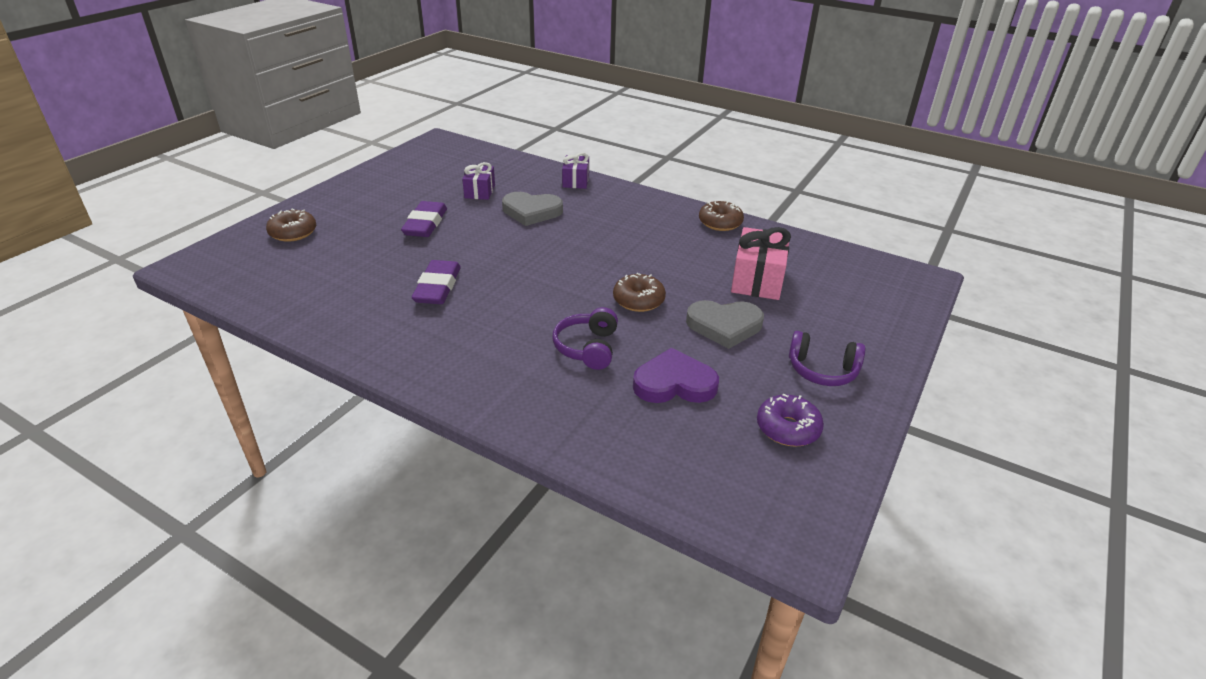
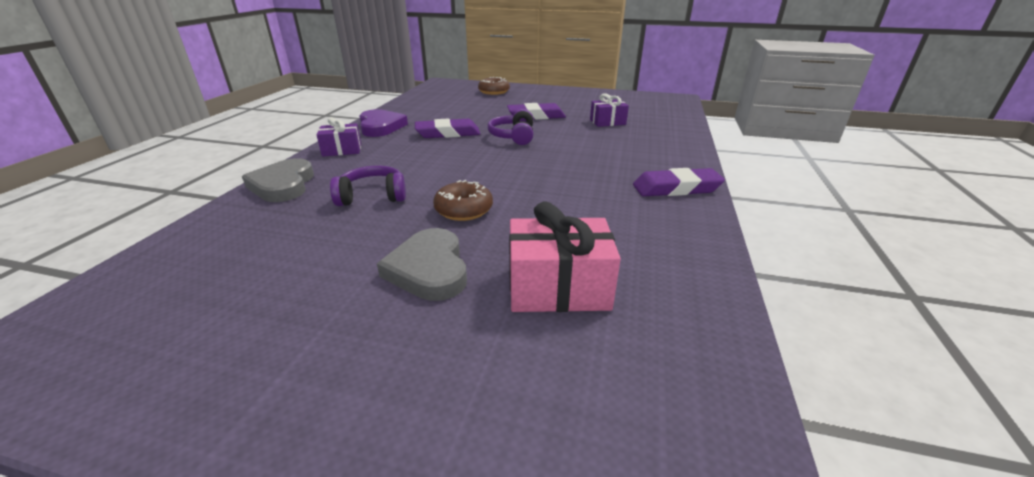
camera: 75 degrees right, 5 degrees down
grey heart [502,192,563,226] -> grey heart moved to [242,158,314,202]
purple gift [562,153,589,189] -> purple gift moved to [316,117,361,157]
purple heart [633,348,719,403] -> purple heart moved to [359,109,408,137]
brown donut [699,201,744,231] -> none
purple donut [757,394,824,447] -> none
purple headphones [789,331,865,386] -> purple headphones moved to [488,109,533,145]
none -> purple eraser [633,168,725,196]

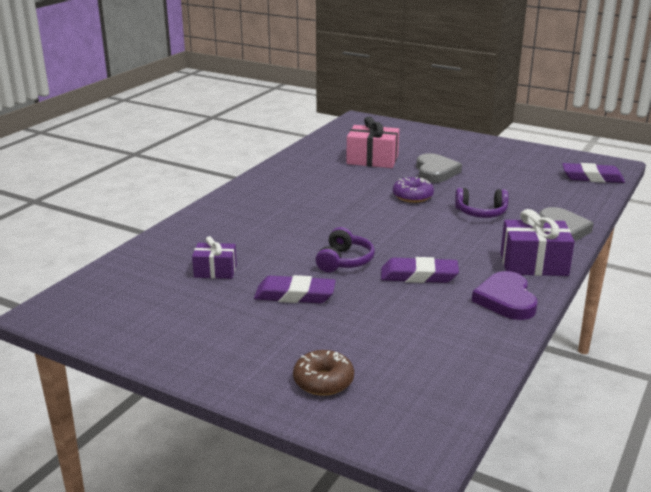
camera: 165 degrees left, 5 degrees down
purple gift [316,117,361,157] -> purple gift [501,209,575,276], size x1.60
brown donut [433,180,493,221] -> purple donut [393,177,434,203]
purple eraser [633,168,725,196] -> purple eraser moved to [562,163,625,183]

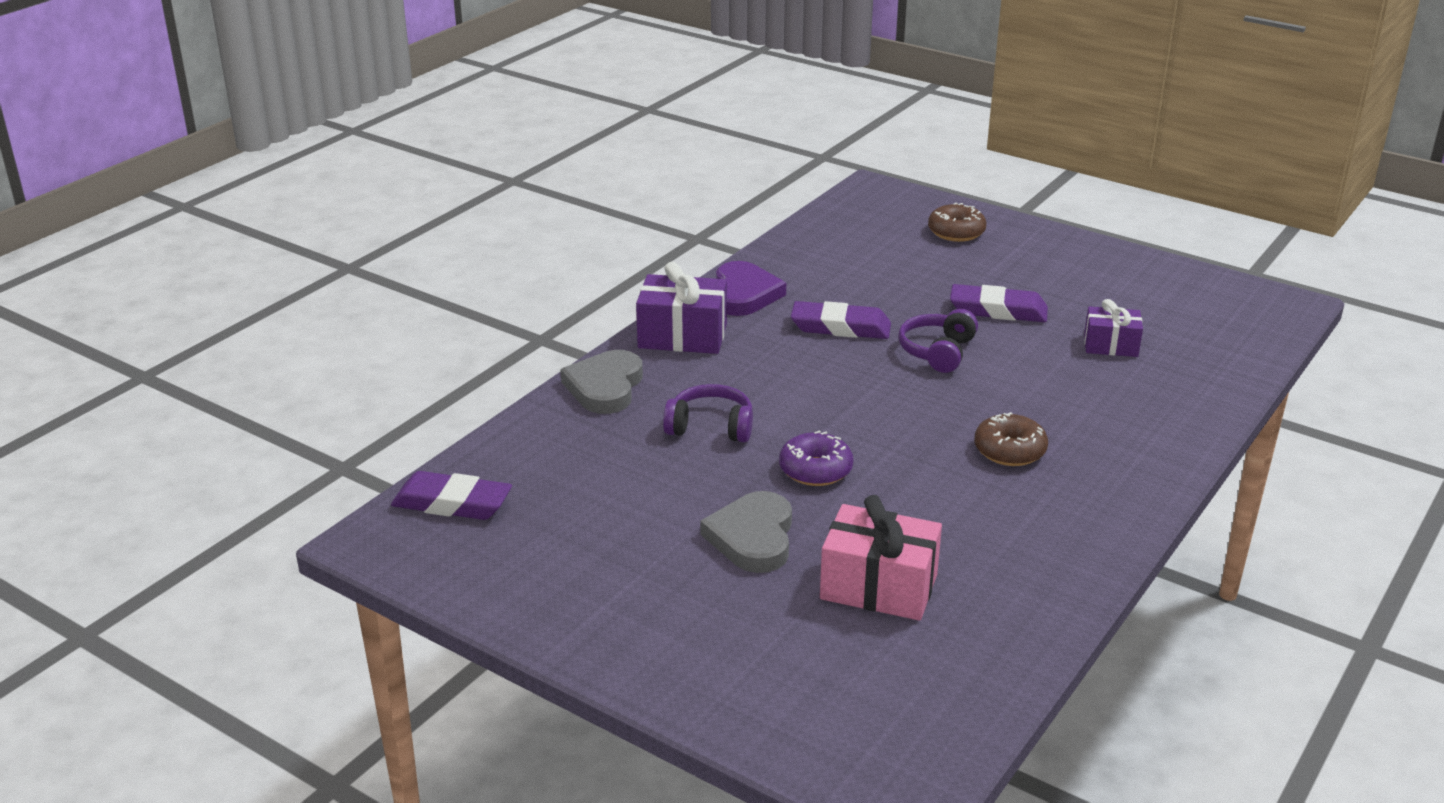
camera: 175 degrees left, 5 degrees up
none -> brown donut [974,412,1048,466]

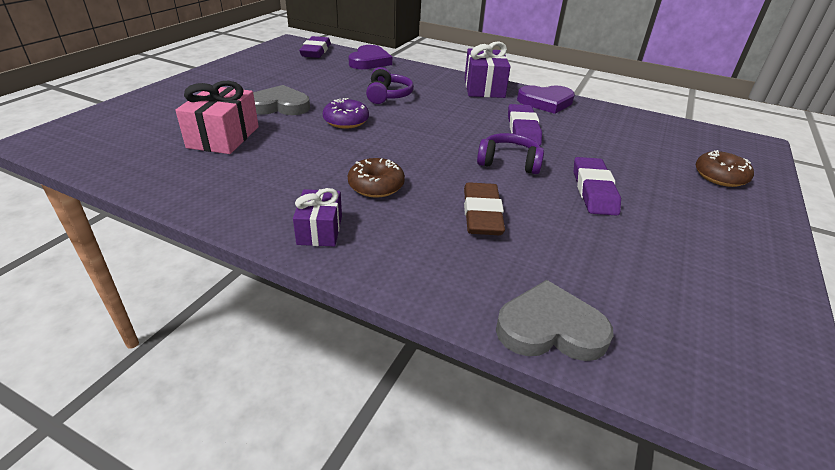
camera: 80 degrees right, 5 degrees up
grey heart [560,350,643,414] -> grey heart moved to [496,280,614,361]
purple gift [1084,299,1143,357] -> purple gift moved to [293,188,342,246]
none -> purple heart [348,45,392,69]
none -> brown eraser [464,182,505,235]

